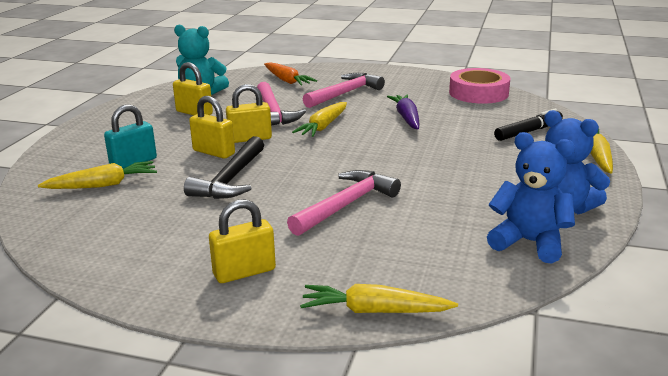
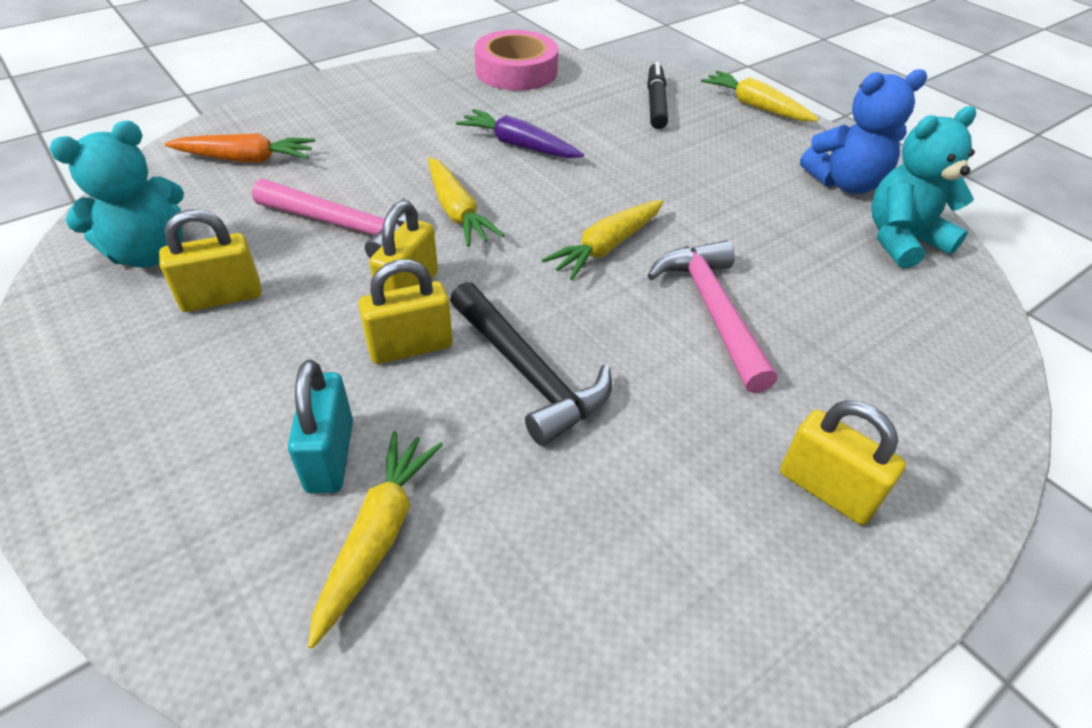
camera: 55 degrees left, 20 degrees up
yellow padlock [209,199,276,283] -> yellow padlock turned 60 degrees counterclockwise [780,400,906,525]
yellow carrot [300,284,458,313] -> yellow carrot moved to [542,200,664,280]
pink hammer [303,73,385,108] -> none
blue teddy bear [487,132,575,263] -> turquoise teddy bear [871,106,976,269]

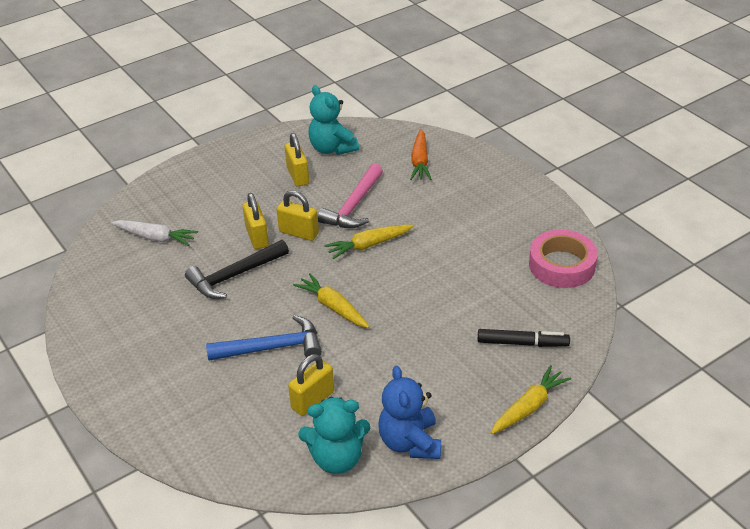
camera: 95 degrees right, 5 degrees down
turquoise padlock [288,360,353,494] -> none
yellow carrot [308,431,443,649] -> white carrot [111,220,198,246]
purple carrot [456,109,584,158] -> none
pink hammer [647,240,777,393] -> blue hammer [206,315,322,361]
yellow padlock [780,400,906,525] -> yellow padlock moved to [288,354,334,416]
turquoise teddy bear [871,106,976,269] -> turquoise teddy bear turned 105 degrees clockwise [298,397,370,474]

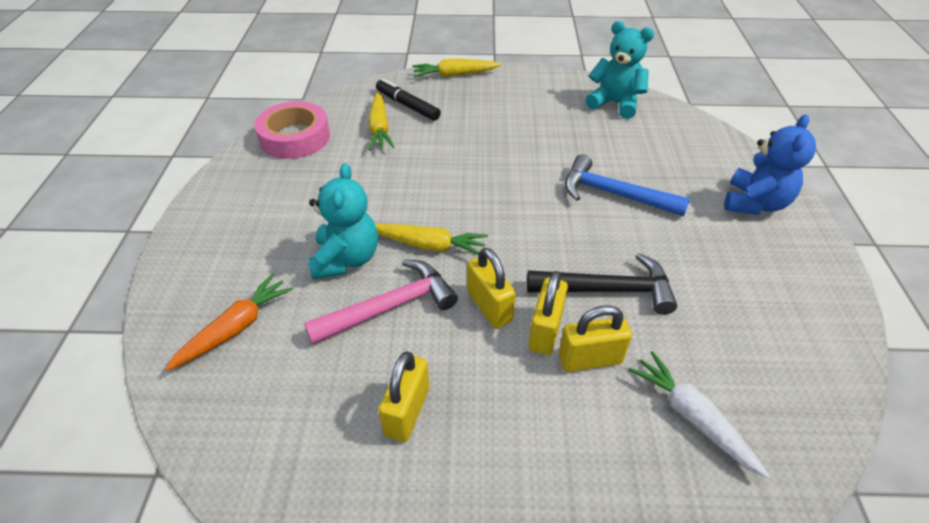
camera: 145 degrees left, 5 degrees up
yellow padlock [288,354,334,416] -> yellow padlock moved to [559,305,632,372]
yellow carrot [293,273,370,328] -> yellow carrot moved to [368,92,394,150]
turquoise teddy bear [308,85,359,155] -> turquoise teddy bear moved to [309,163,378,279]
blue teddy bear [378,366,441,459] -> blue teddy bear moved to [724,114,816,215]

